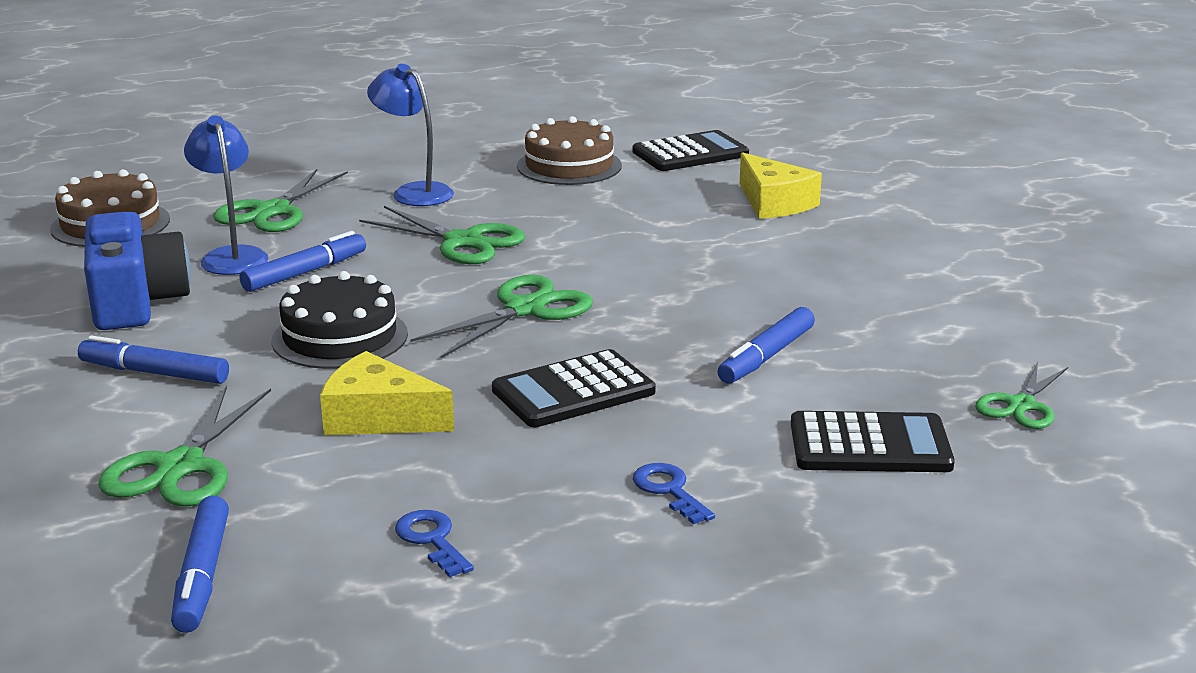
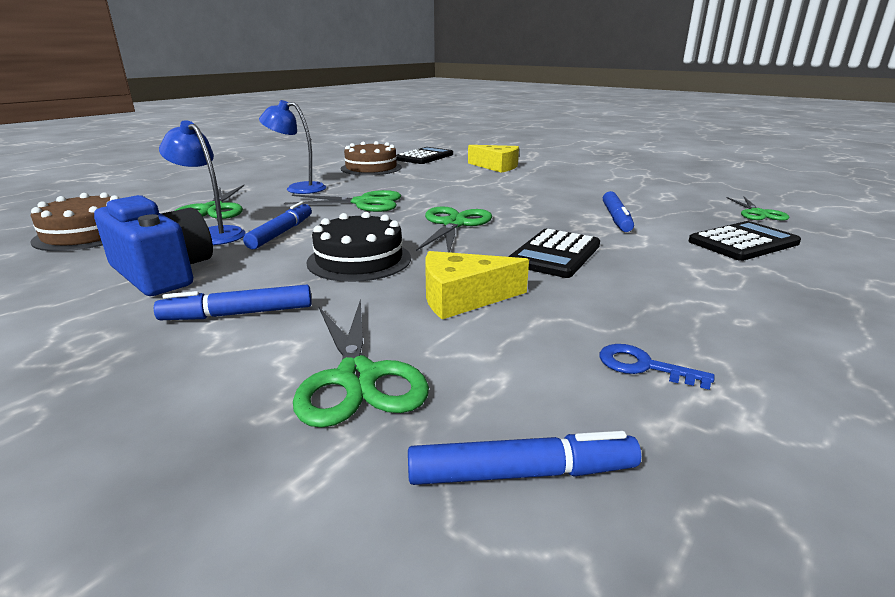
camera: 30 degrees left, 0 degrees up
blue marker [171,496,229,633] -> blue marker turned 60 degrees counterclockwise [408,431,641,485]
blue key [633,463,715,524] -> none

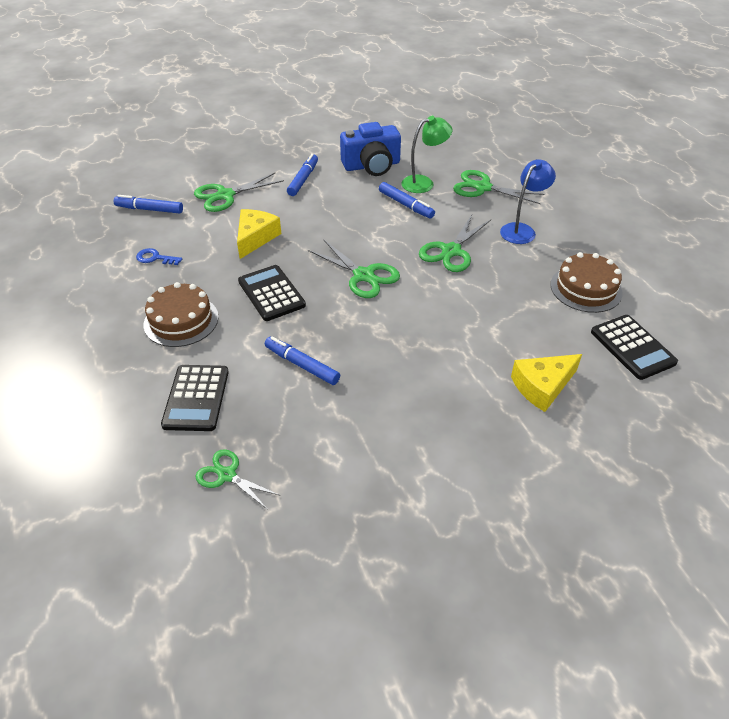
camera: 120 degrees right, 20 degrees up
brown cake [30,192,120,251] -> brown cake moved to [144,282,219,347]
blue lamp [159,120,246,245] -> green lamp [401,116,452,193]
green scissors [293,299,429,428] -> green scissors turned 45 degrees counterclockwise [194,173,284,212]
black cake [306,212,411,282] -> none
blue marker [408,431,641,485] -> blue marker turned 75 degrees clockwise [114,195,183,214]
blue key [599,344,714,390] -> blue key turned 135 degrees counterclockwise [136,248,182,265]

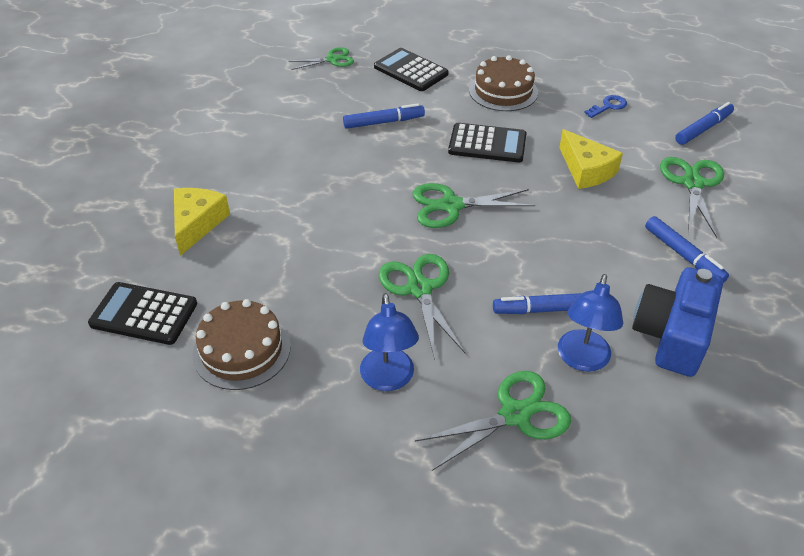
camera: 130 degrees right, 0 degrees up
green lamp [401,116,452,193] -> blue lamp [558,274,623,372]

